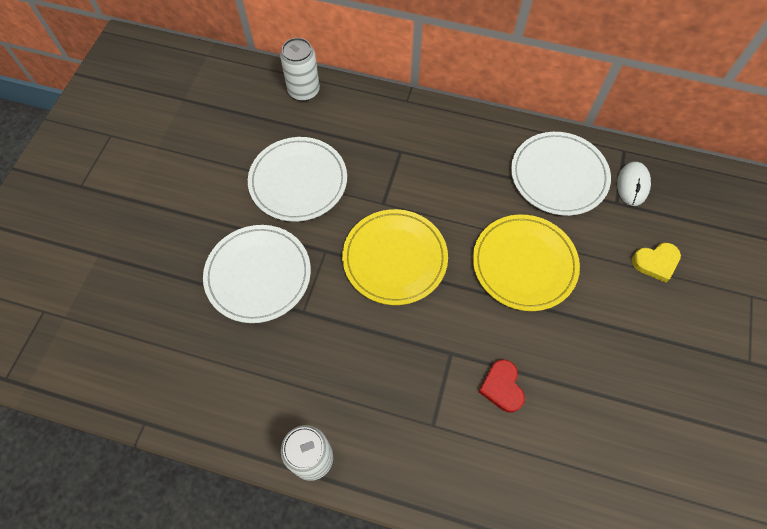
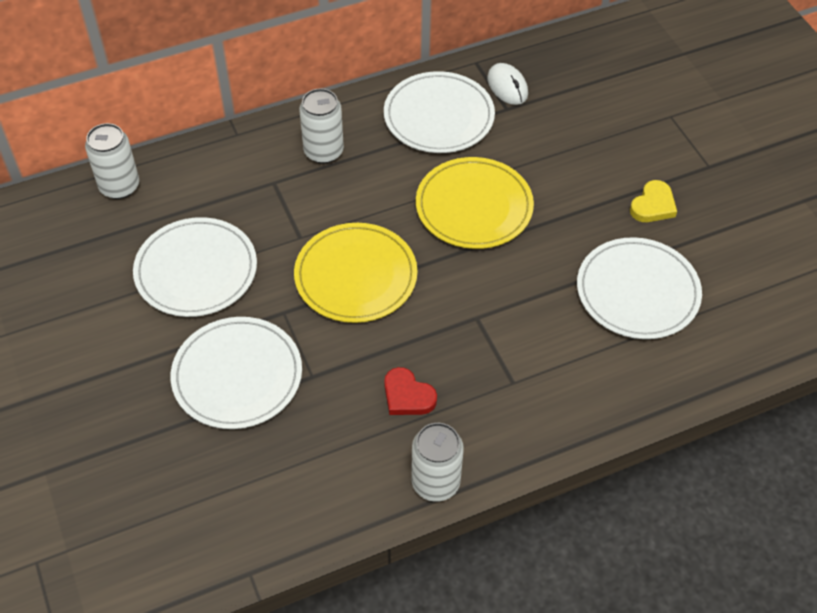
camera: 40 degrees left, 10 degrees down
red heart [479,360,525,413] -> red heart moved to [384,367,437,415]
yellow heart [632,243,681,283] -> yellow heart moved to [630,180,677,222]
none -> white can [299,88,344,164]
none -> white plate [577,237,702,339]

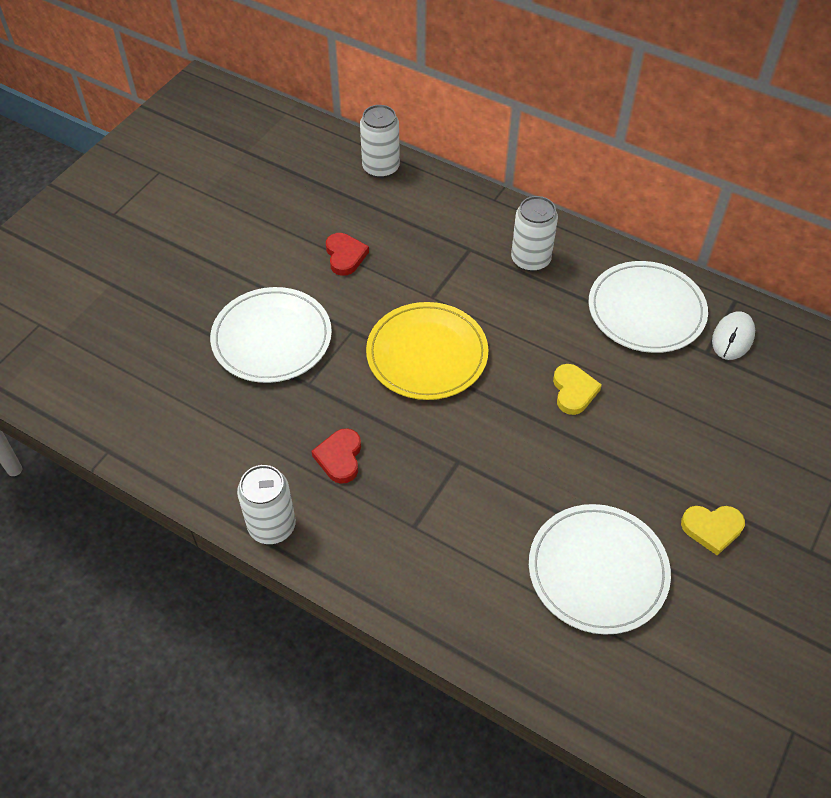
camera: 55 degrees right, 0 degrees up
white plate [133,217,257,317] -> red heart [326,233,369,276]
yellow plate [416,157,534,249] -> yellow heart [553,364,602,415]

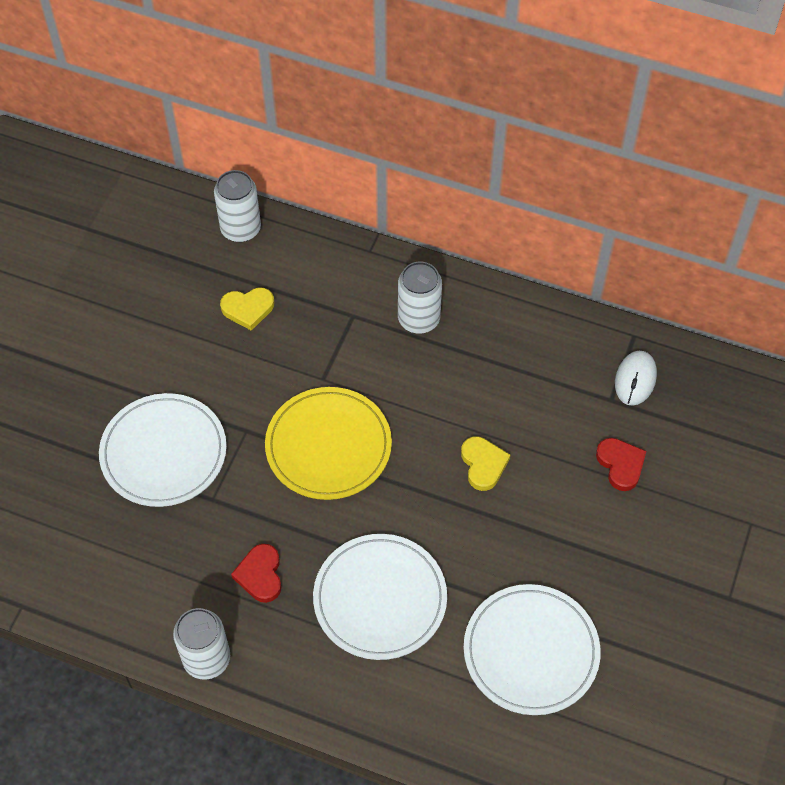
camera: 10 degrees left, 5 degrees up
red heart [326,233,369,276] -> red heart moved to [596,438,646,491]
white plate [589,261,708,353] -> white plate moved to [313,534,447,660]
yellow heart [681,506,745,555] -> yellow heart moved to [220,287,274,331]

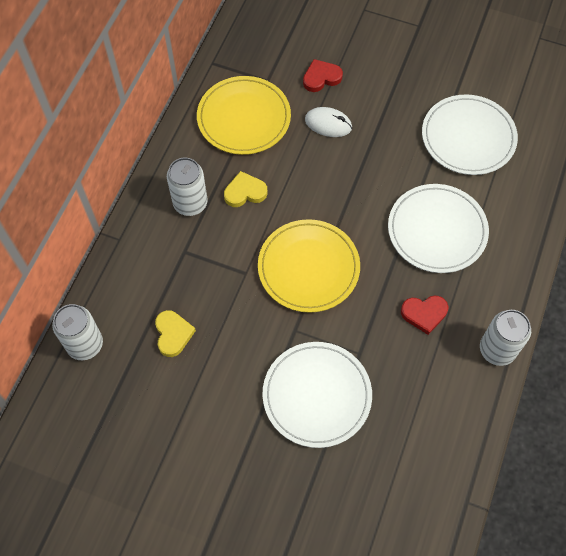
camera: 90 degrees left, 5 degrees up
yellow heart [461,436,510,491] -> yellow heart moved to [224,171,268,207]
white mouse [615,351,657,406] -> white mouse moved to [305,107,352,137]
none -> yellow plate [197,76,291,155]

